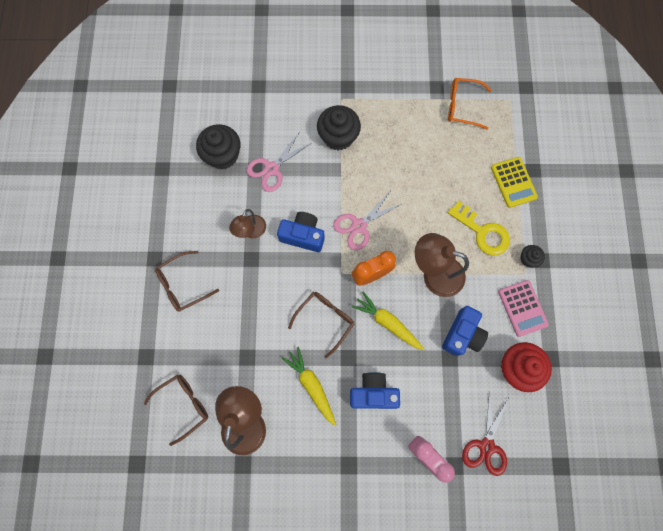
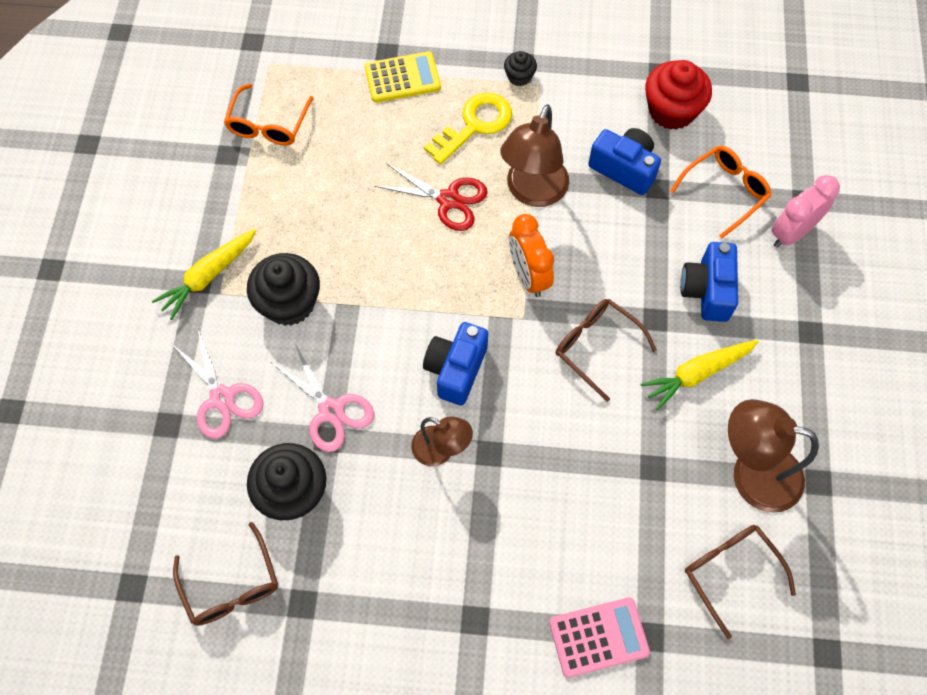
camera: 85 degrees left, 10 degrees down
brown glasses [155,251,219,312] -> brown glasses moved to [173,522,278,626]
pink scissors [333,192,401,250] -> pink scissors moved to [171,327,264,439]
yellow carrot [352,291,424,350] -> yellow carrot moved to [152,229,256,320]
red scissors [462,390,510,476] -> red scissors moved to [375,163,488,231]
pink calculator [498,280,549,337] -> pink calculator moved to [549,597,650,678]
none -> orange glasses [670,146,772,239]

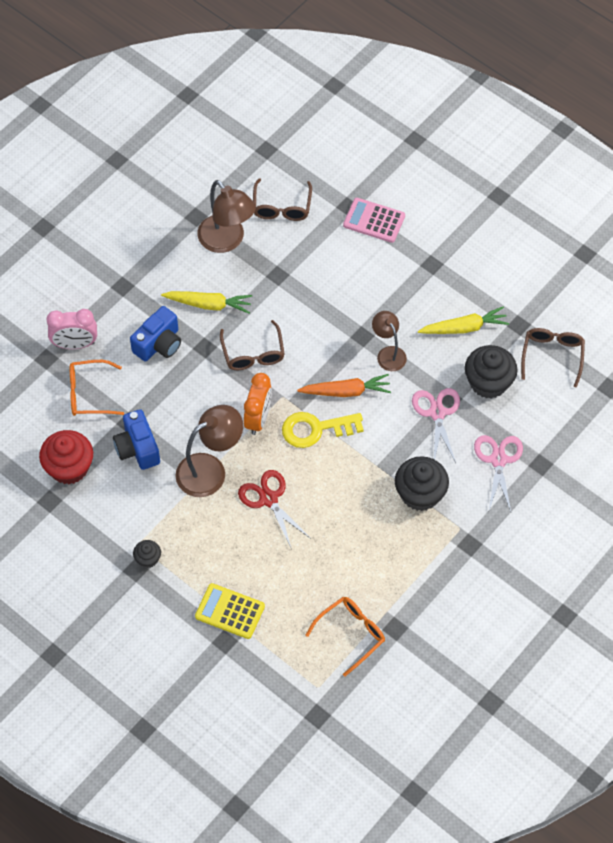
camera: 145 degrees left, 5 degrees down
yellow carrot [152,229,256,320] -> yellow carrot moved to [418,306,509,334]
blue camera [423,322,488,406] -> orange carrot [297,374,391,397]
yellow key [424,92,512,165] -> yellow key moved to [282,412,364,448]

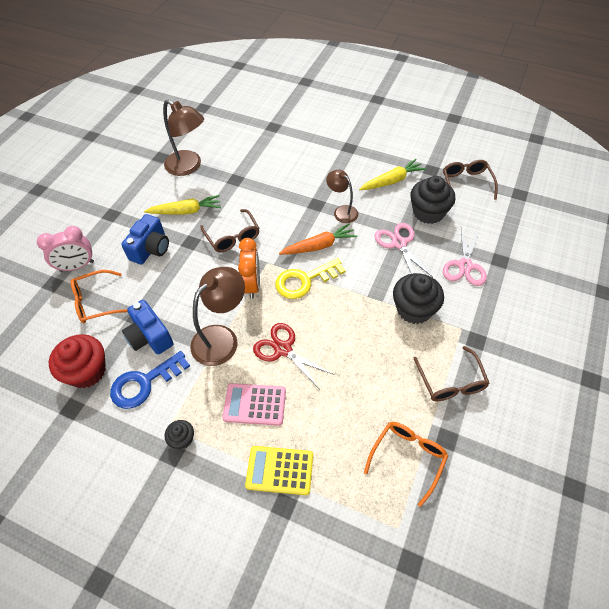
camera: 15 degrees left, 5 degrees down
brown glasses [253,178,312,221] -> brown glasses moved to [413,346,490,401]
pink calculator [343,198,405,243] -> pink calculator moved to [222,383,286,426]
pink scissors [474,435,523,511] -> pink scissors turned 150 degrees counterclockwise [443,227,487,286]
none -> blue key [110,351,190,409]

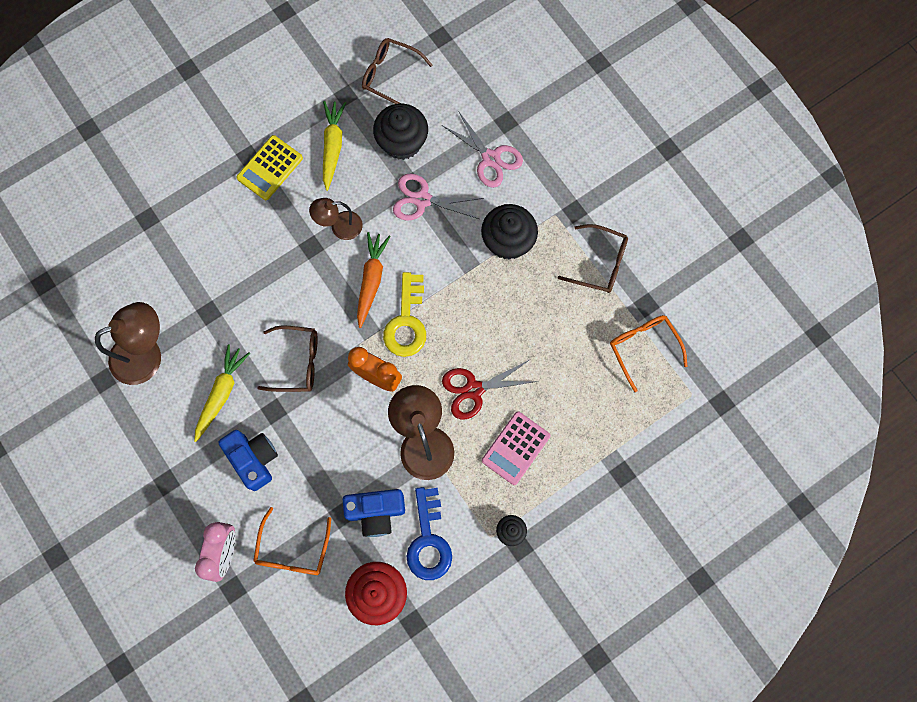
camera: 60 degrees left, 20 degrees up
yellow calculator [245,446,313,495] -> yellow calculator moved to [236,135,303,200]

